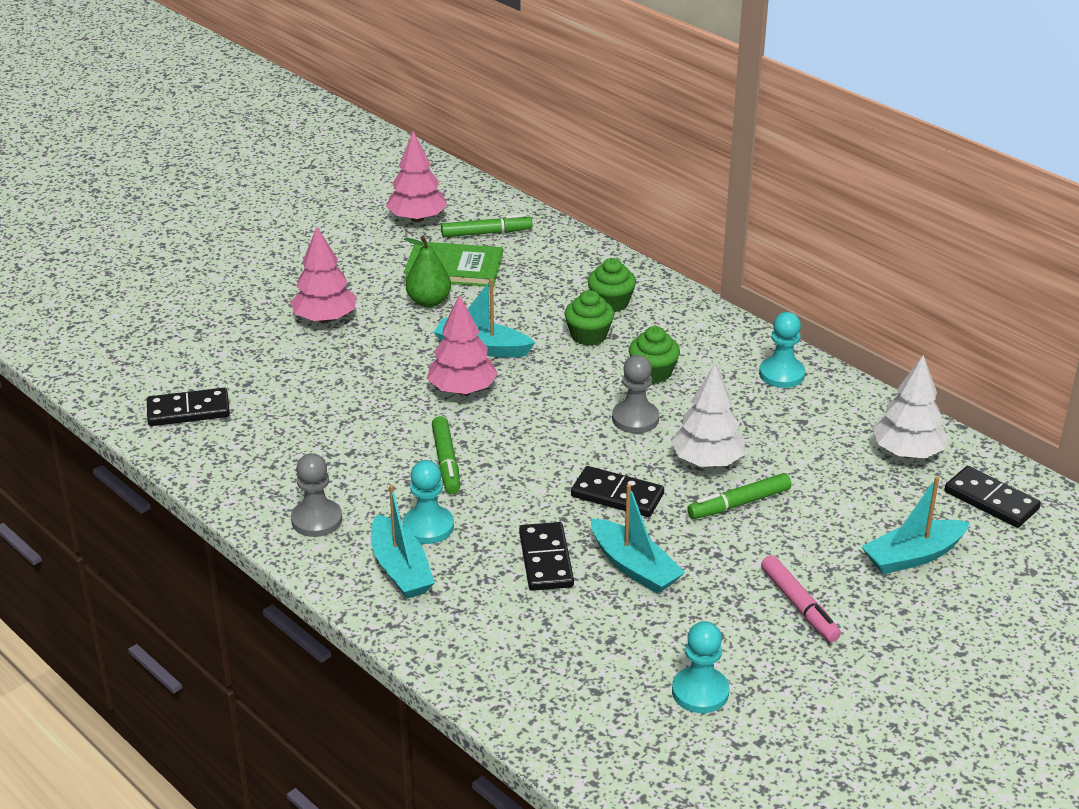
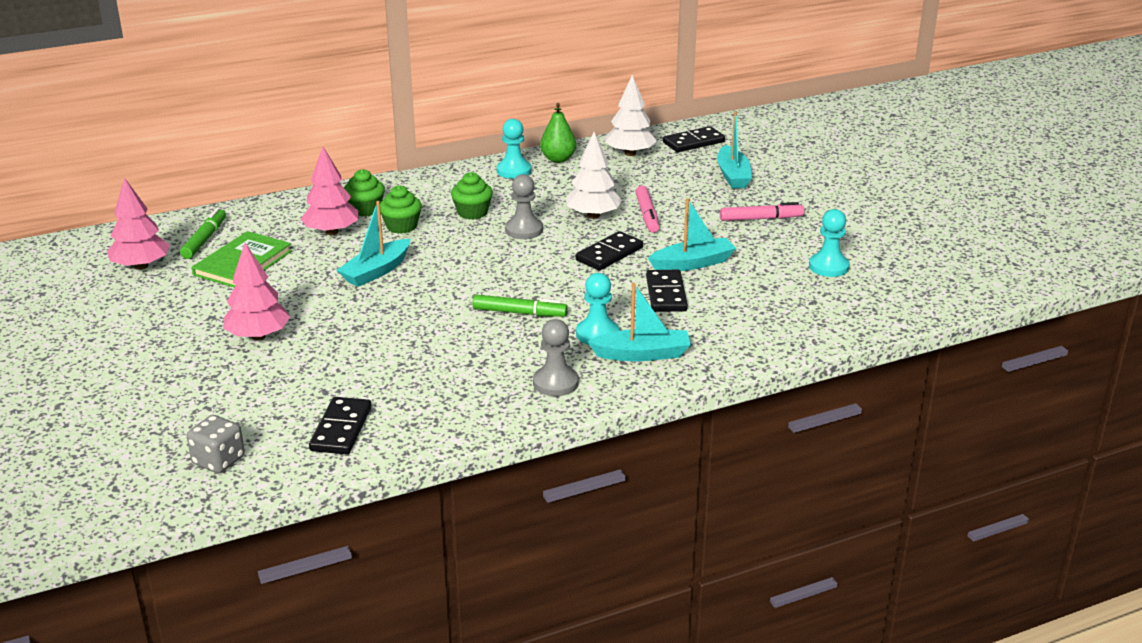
camera: 70 degrees left, 5 degrees down
green pear [404,236,451,307] -> green pear moved to [540,103,576,163]
pink tree [427,294,498,395] -> pink tree moved to [301,147,359,235]
black domino [519,522,574,591] -> black domino turned 75 degrees clockwise [646,270,688,312]
green marker [687,473,791,519] -> pink marker [635,186,659,233]
none -> grey dice [187,415,245,473]

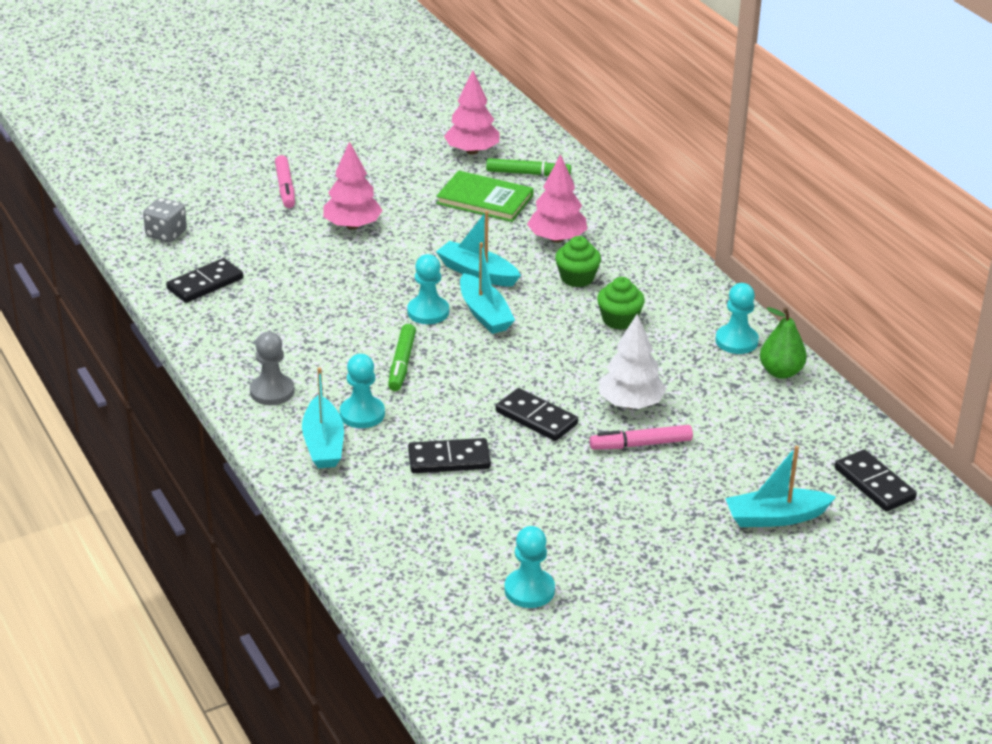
camera: 85 degrees right, 5 degrees up
black domino [309,397,372,454] -> black domino turned 45 degrees counterclockwise [166,258,244,303]
green cupcake [344,169,385,216] -> none
grey pawn [505,174,543,239] -> none
white tree [605,75,657,156] -> none
turquoise boat [648,198,736,271] -> turquoise boat moved to [460,242,515,334]
pink marker [720,202,804,221] -> pink marker moved to [275,155,295,208]
none -> turquoise pawn [407,254,449,324]

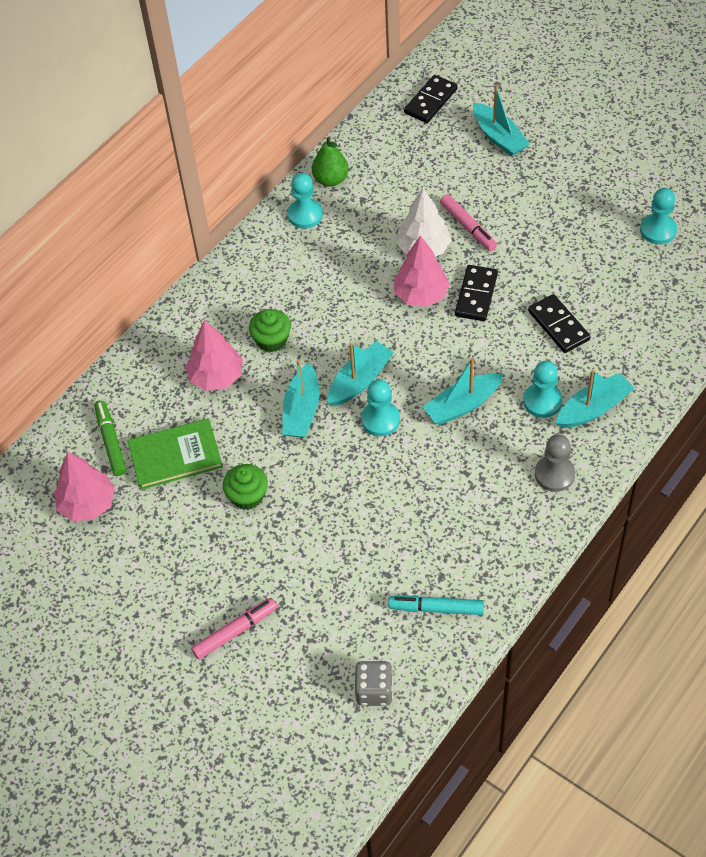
camera: 110 degrees left, 20 degrees up
black domino [166,258,244,303] -> turquoise marker [388,596,484,615]
pink tree [323,141,383,230] -> pink tree moved to [394,235,450,307]
green marker [388,324,416,391] -> turquoise boat [423,358,503,425]
green book [436,171,534,222] -> green book turned 75 degrees clockwise [127,418,223,490]
green cupcake [597,277,645,330] -> green cupcake moved to [223,464,268,510]

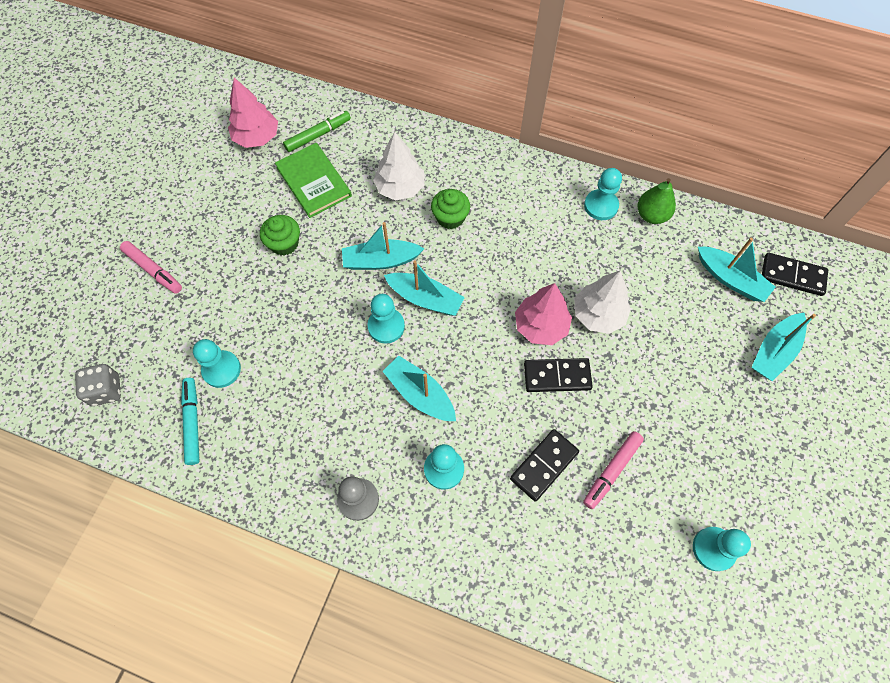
camera: 70 degrees right, 10 degrees up
pink tree [185,320,243,391] -> white tree [373,132,425,201]
pink marker [440,194,497,251] -> pink marker moved to [583,431,644,509]
turquoise boat [556,370,635,428] -> turquoise boat moved to [698,238,775,302]
none -> turquoise pawn [193,339,241,388]

